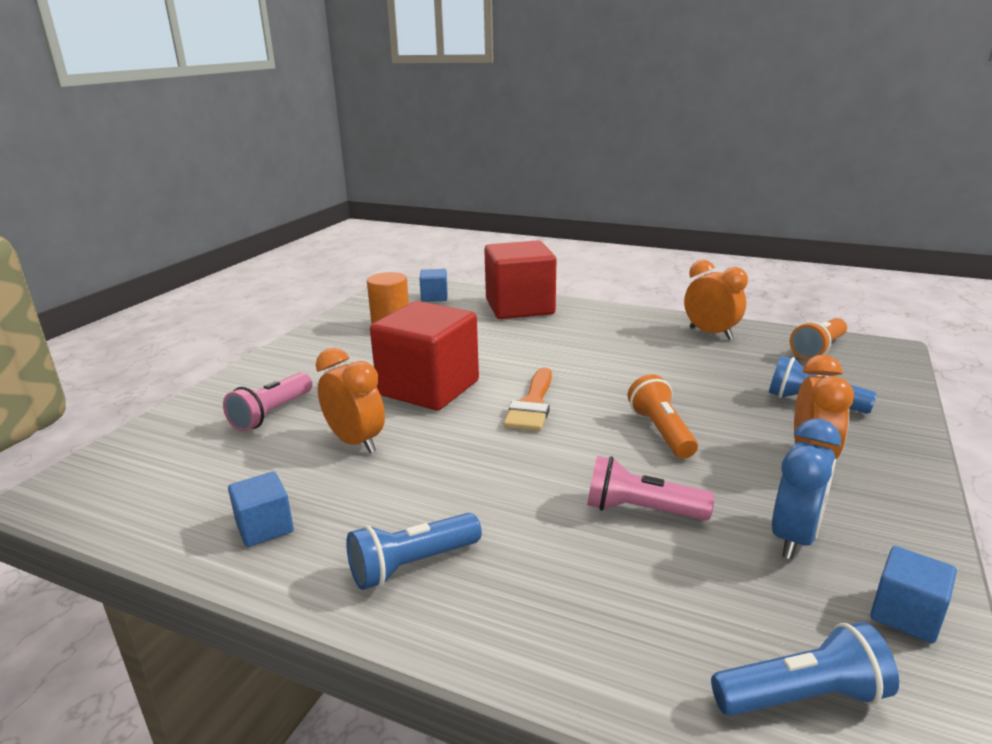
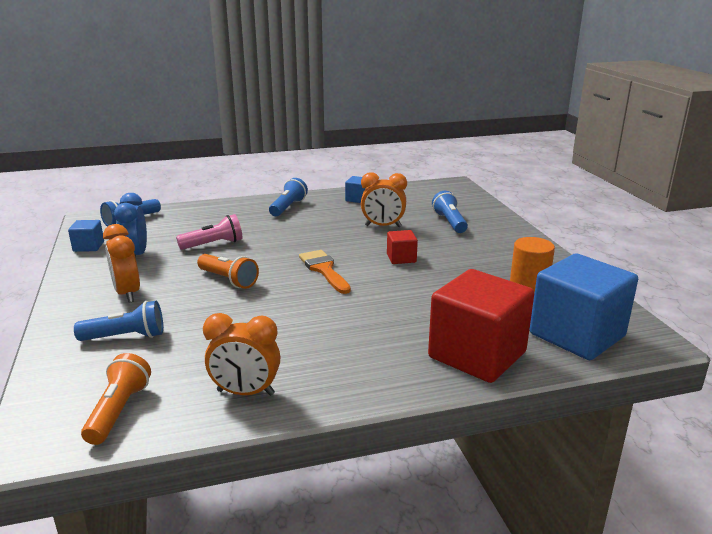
camera: 140 degrees right, 0 degrees up
pink flashlight [223,372,312,431] -> blue flashlight [432,191,468,233]
red cube [370,301,479,410] -> red cube [387,230,418,264], size x0.45
blue cube [419,269,448,302] -> blue cube [530,254,638,360], size x2.21

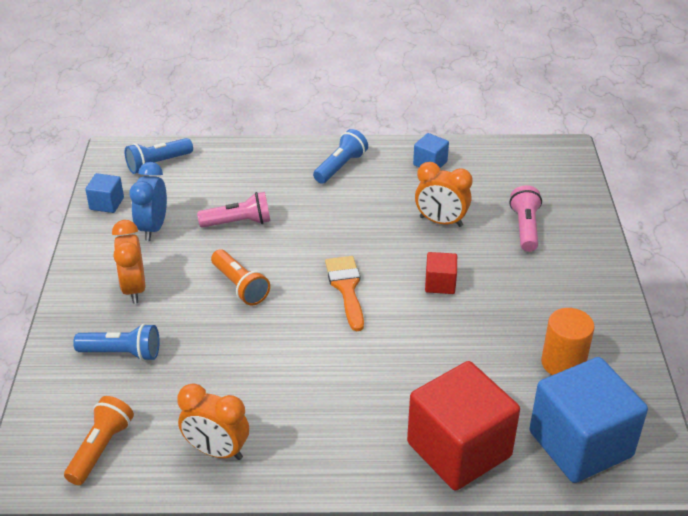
camera: 15 degrees right, 15 degrees up
blue flashlight [432,191,468,233] -> pink flashlight [509,185,542,252]

